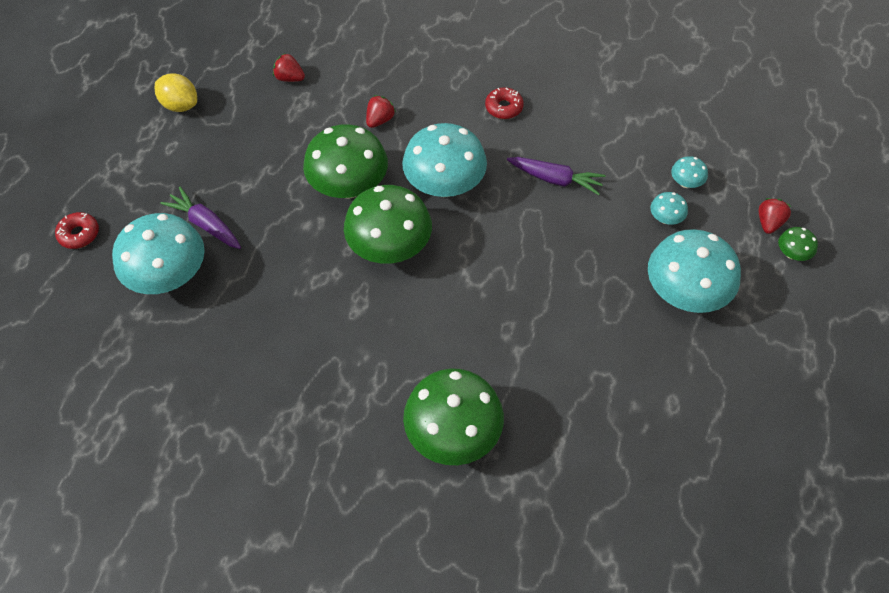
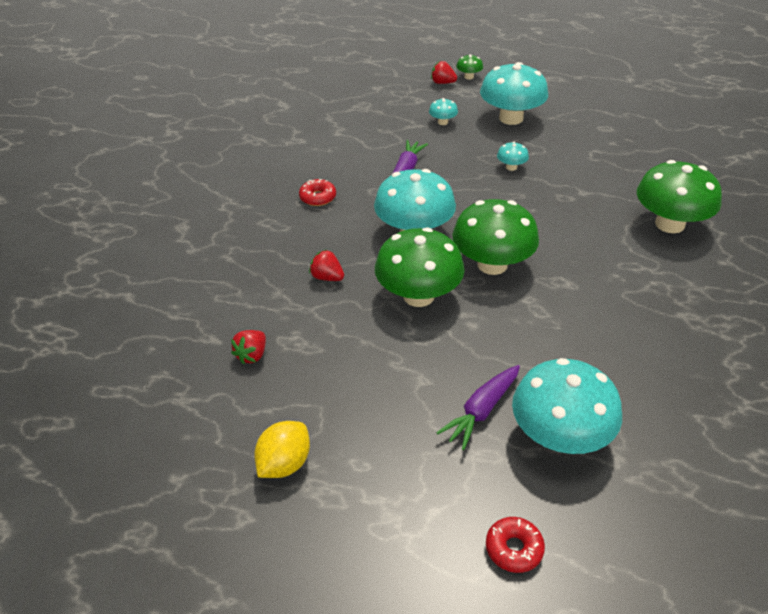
camera: 90 degrees left, 15 degrees down
turquoise mushroom [671,156,708,188] -> turquoise mushroom moved to [497,142,529,171]

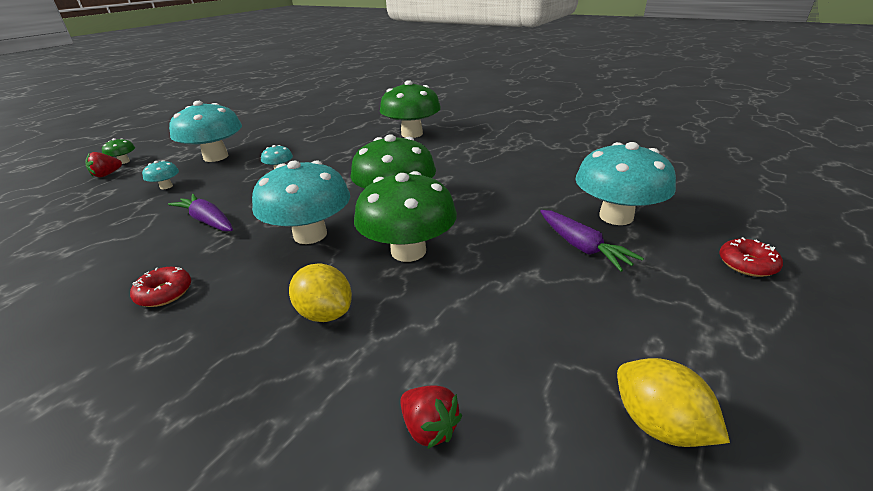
camera: 70 degrees left, 10 degrees down
red strawberry [309,250,344,281] -> yellow lemon [289,264,352,322]

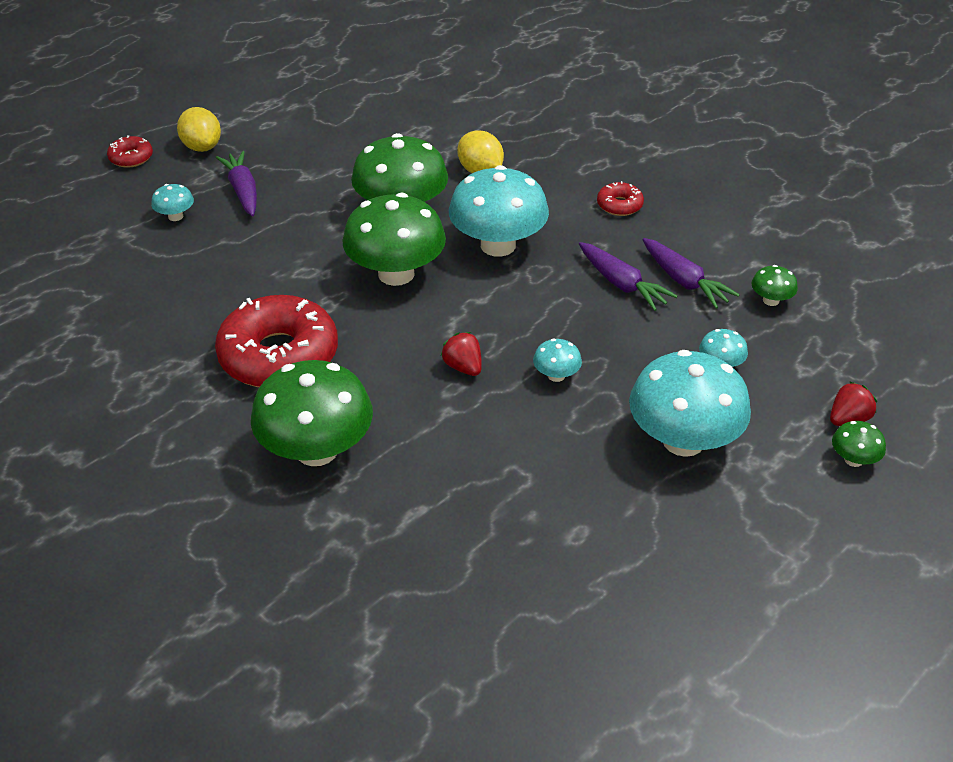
camera: 170 degrees left, 10 degrees up
red strawberry [400,385,462,449] -> red strawberry moved to [441,332,482,376]
turquoise mushroom [575,142,676,225] -> turquoise mushroom [151,184,194,221], size x0.44
yellow lemon [617,358,730,447] -> yellow lemon moved to [177,107,221,152]
none -> red donut [215,295,338,387]
none -> purple carrot [642,238,740,309]
none -> green mushroom [752,265,798,306]

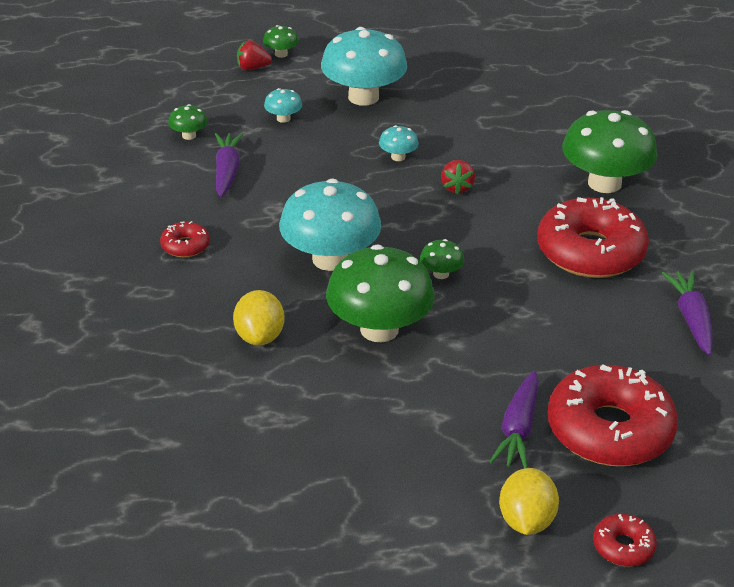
camera: 145 degrees left, 5 degrees down
turquoise mushroom [151,184,194,221] -> red donut [547,364,678,466]
green mushroom [342,193,446,286] -> green mushroom [420,239,464,279], size x0.44
purple carrot [579,242,677,311] -> purple carrot moved to [662,271,713,355]

